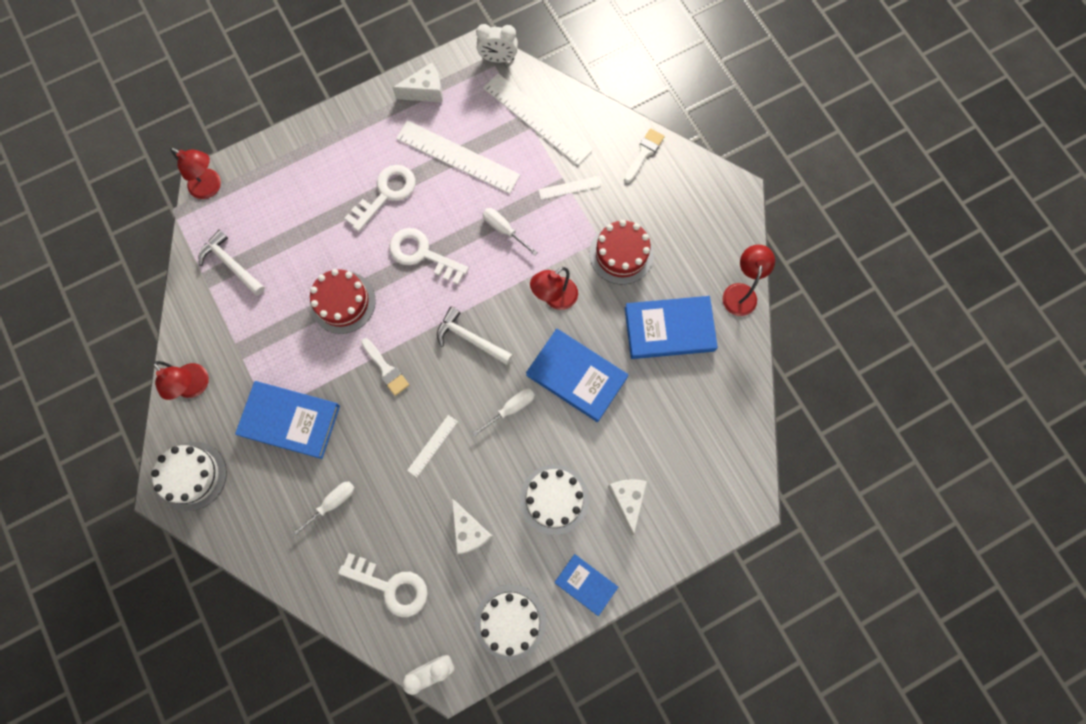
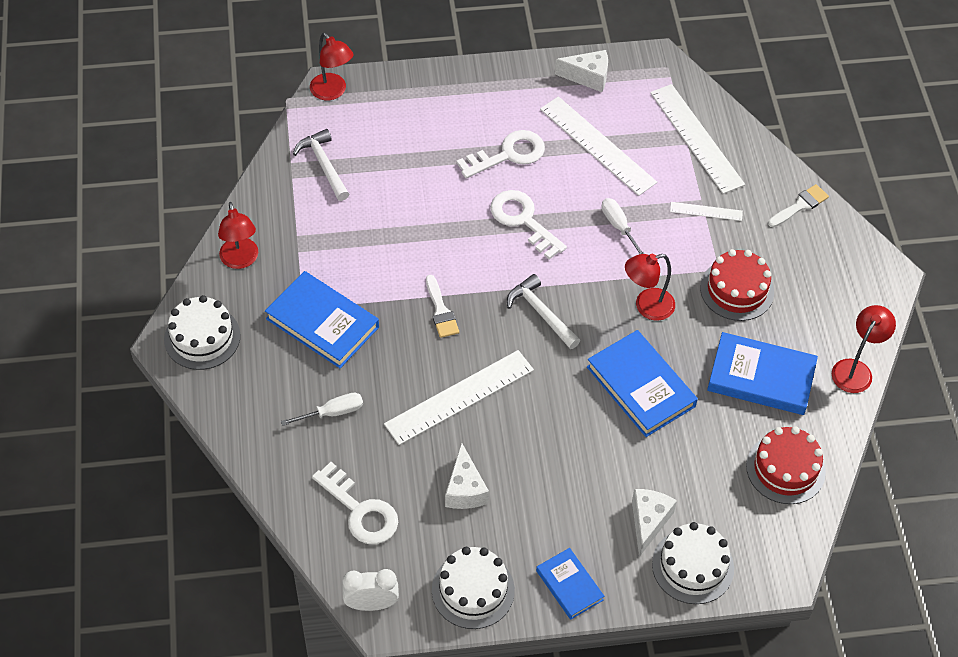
camera: 20 degrees right, 20 degrees down
red cake [310,269,376,334] -> red cake moved to [746,426,826,504]
white ruler [407,415,458,478] -> white ruler [384,350,534,445], size x2.07
white screwdriver [472,388,535,437] -> none
white clock [476,24,518,63] -> none
white cake [520,465,589,535] -> white cake moved to [652,522,734,604]

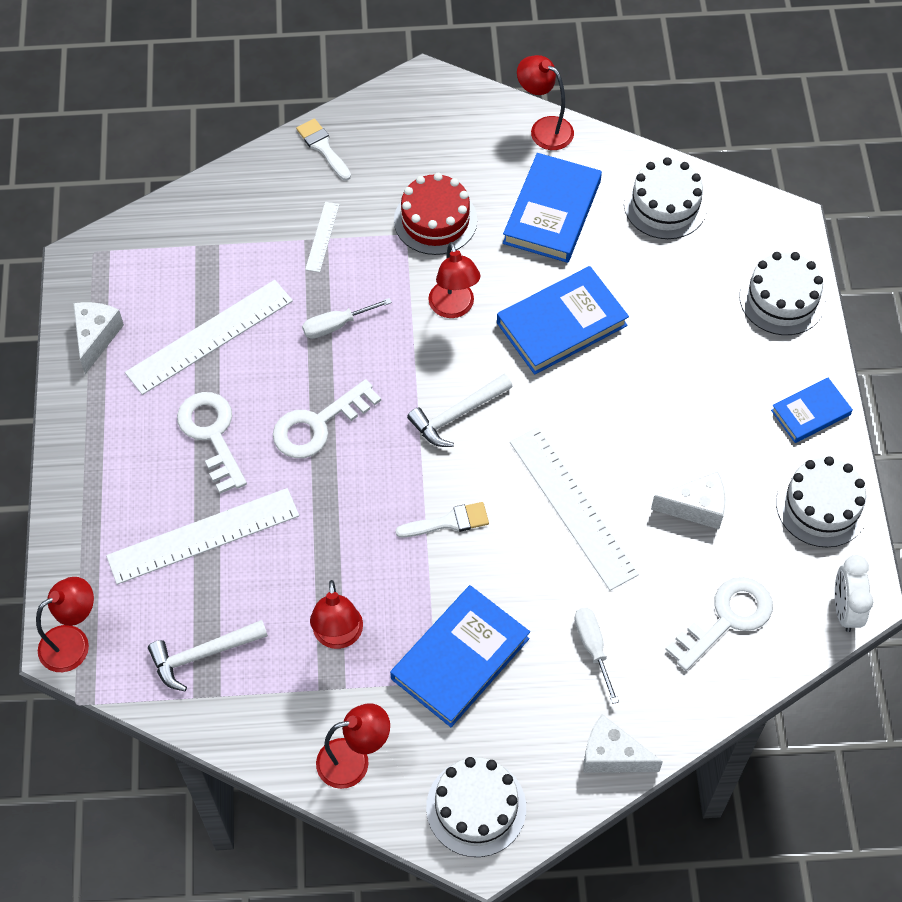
camera: 85 degrees left, 5 degrees up
white cheese [632,489,677,557] -> white cheese moved to [583,714,663,773]
white ruler [650,84,745,194] -> white ruler moved to [106,488,299,585]
red cake [746,426,826,504] -> white cake [624,157,707,239]
none -> red lamp [310,580,363,649]

